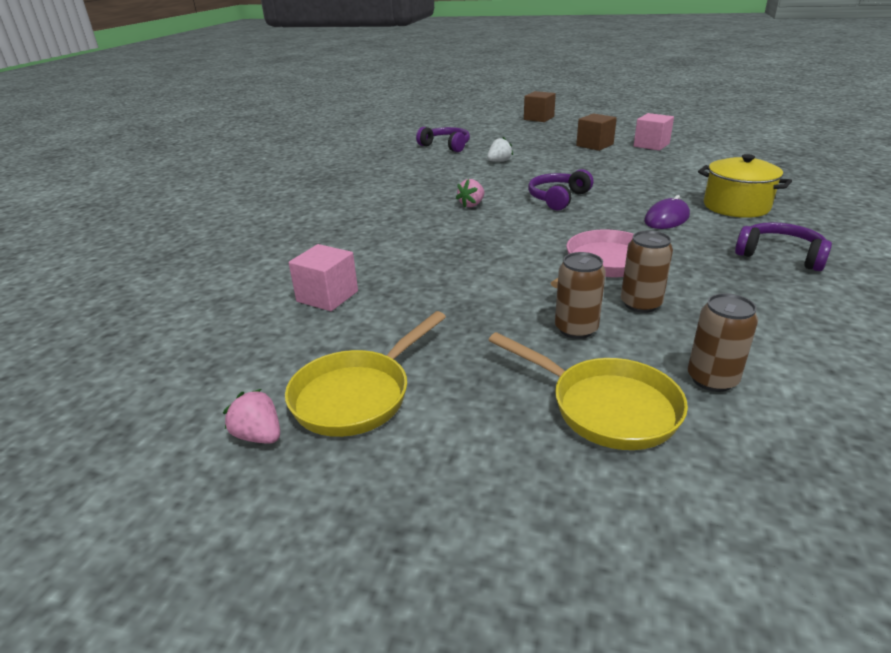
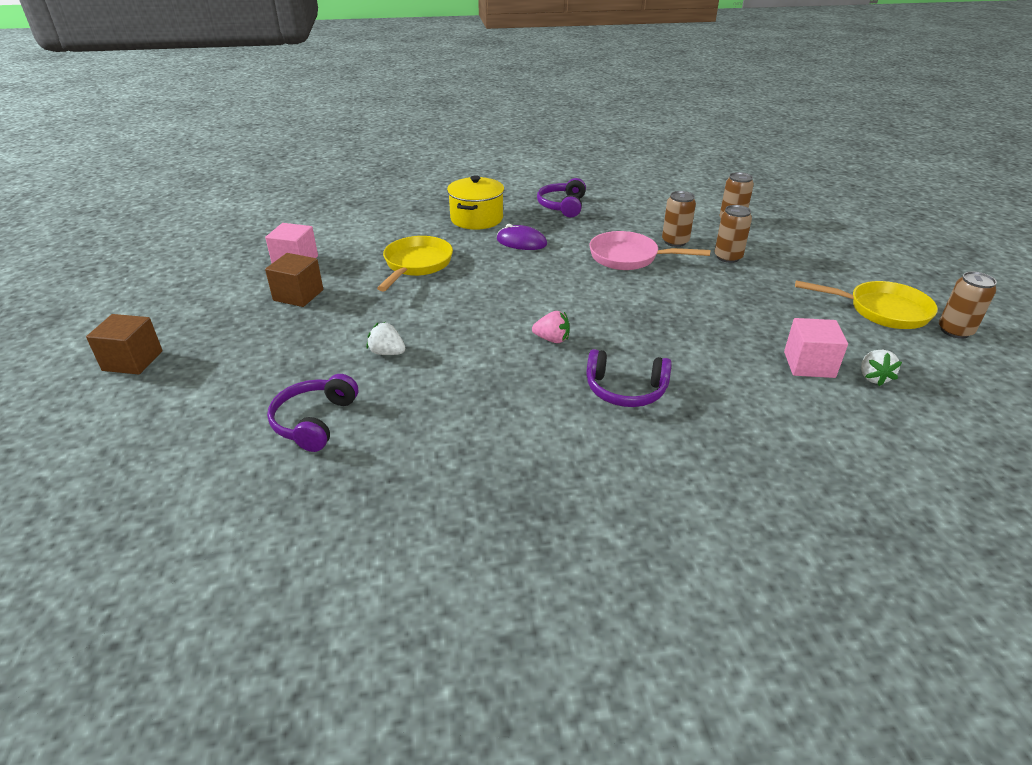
camera: 115 degrees left, 5 degrees up
pink strawberry [223,389,280,444] -> brown can [939,272,997,339]
yellow pan [489,332,688,450] -> yellow pan moved to [377,236,453,292]
purple headphones [528,169,593,211] -> purple headphones moved to [586,349,672,407]
none -> white strawberry [861,350,902,386]

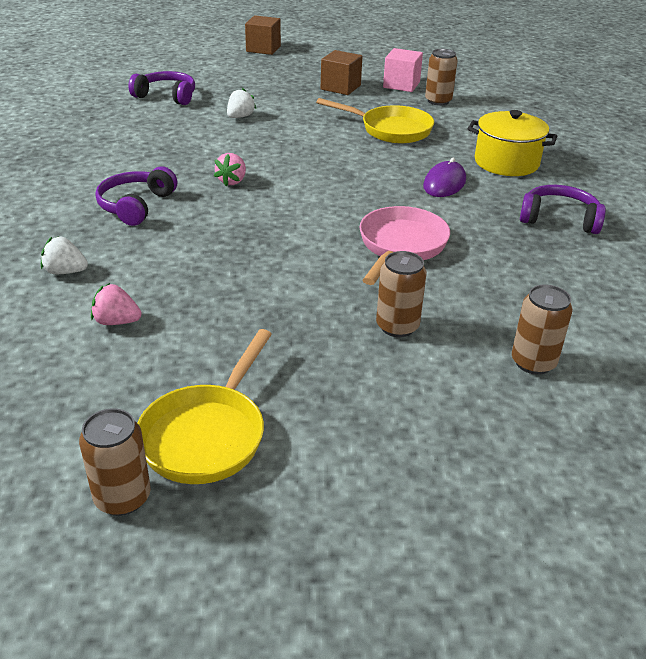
camera: 95 degrees right, 0 degrees up
brown can [662,191,696,247] -> brown can moved to [425,49,458,106]
pink cube [784,318,848,378] -> pink strawberry [91,283,141,325]
white strawberry [861,350,902,386] -> white strawberry moved to [41,236,88,274]

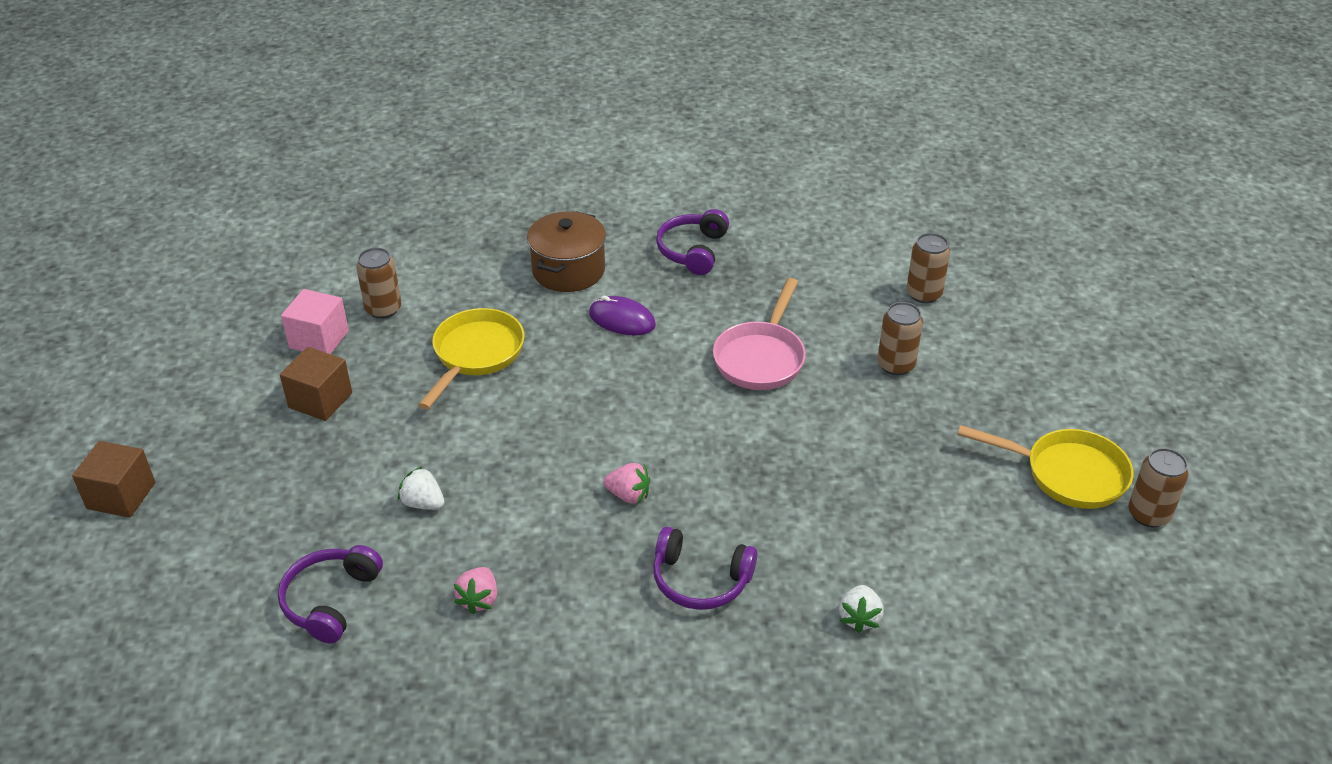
camera: 90 degrees left, 5 degrees up
pink strawberry [91,283,141,325] -> pink strawberry moved to [454,567,497,614]
pink pan [360,206,450,285] -> pink pan turned 90 degrees counterclockwise [713,278,806,390]
yellow pot [468,110,557,176] -> brown pot [527,211,606,292]

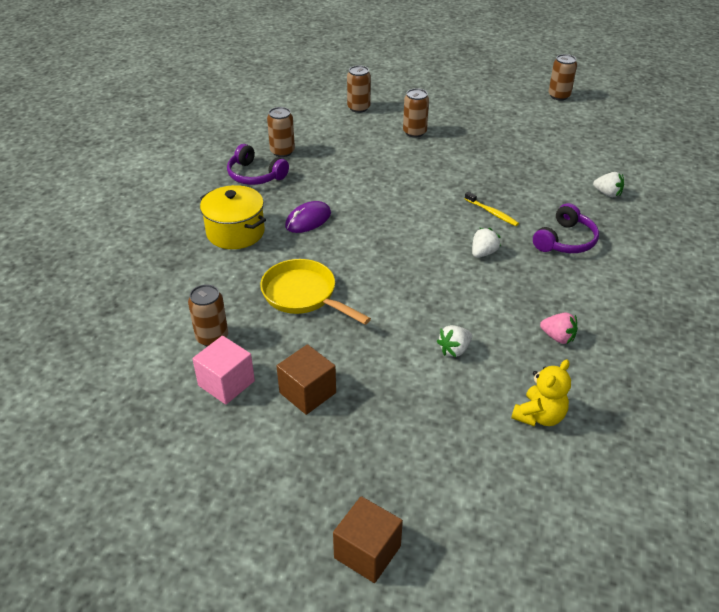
camera: 70 degrees left, 0 degrees up
purple headphones [278,545,383,643] -> yellow teddy bear [511,360,571,426]
brown pot [527,211,606,292] -> yellow pot [200,185,266,249]
pink strawberry [603,463,650,503] -> white strawberry [472,228,501,258]
pink pan [713,278,806,390] -> none
yellow pan [958,425,1133,509] -> none
none -> brown can [267,107,295,157]
none -> yellow toothbrush [465,192,519,226]

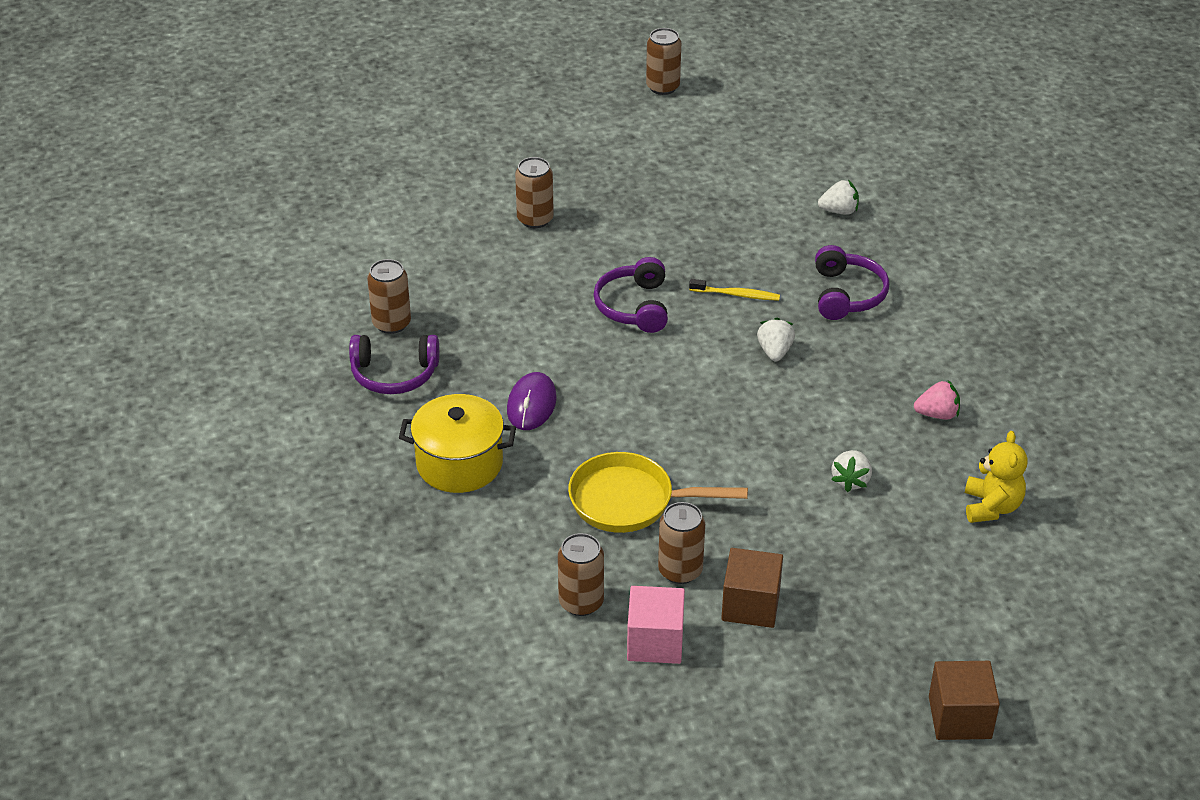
camera: 35 degrees left, 0 degrees up
brown can [347,65,371,113] -> brown can moved to [658,502,705,584]
none -> purple headphones [593,257,668,333]

